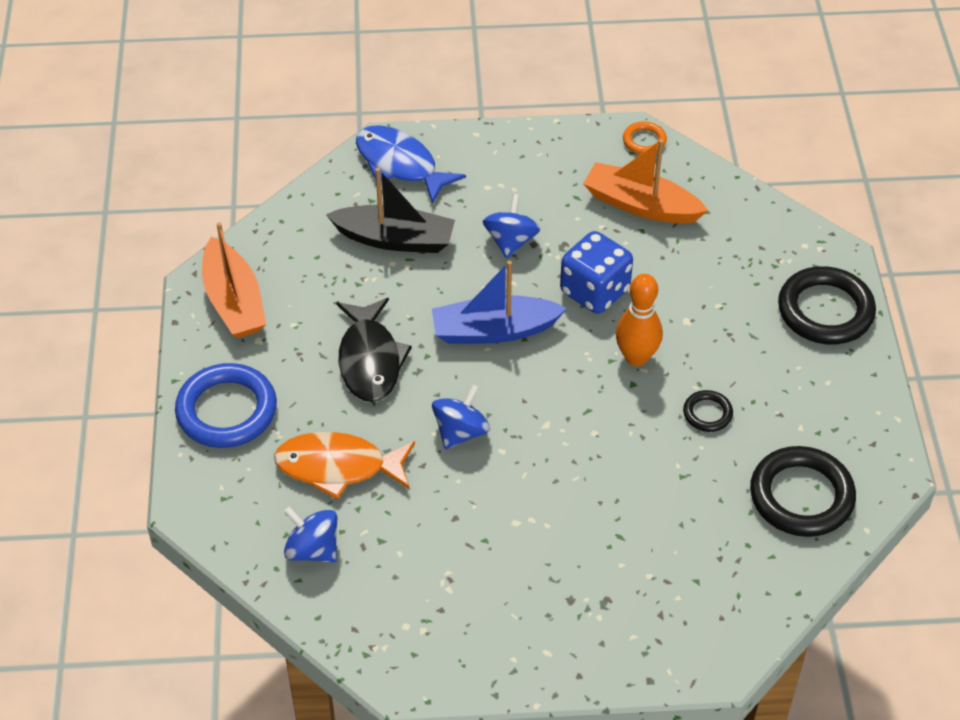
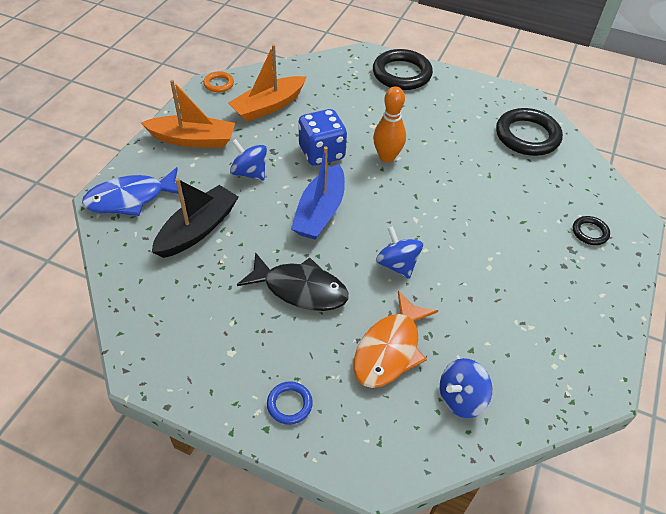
camera: 65 degrees left, 0 degrees up
blue ring [175,363,277,448] -> blue ring [267,381,313,425], size x0.49
orange boat [202,222,266,338] -> orange boat moved to [141,80,235,148]
black ring [683,390,733,432] -> black ring moved to [573,216,610,245]

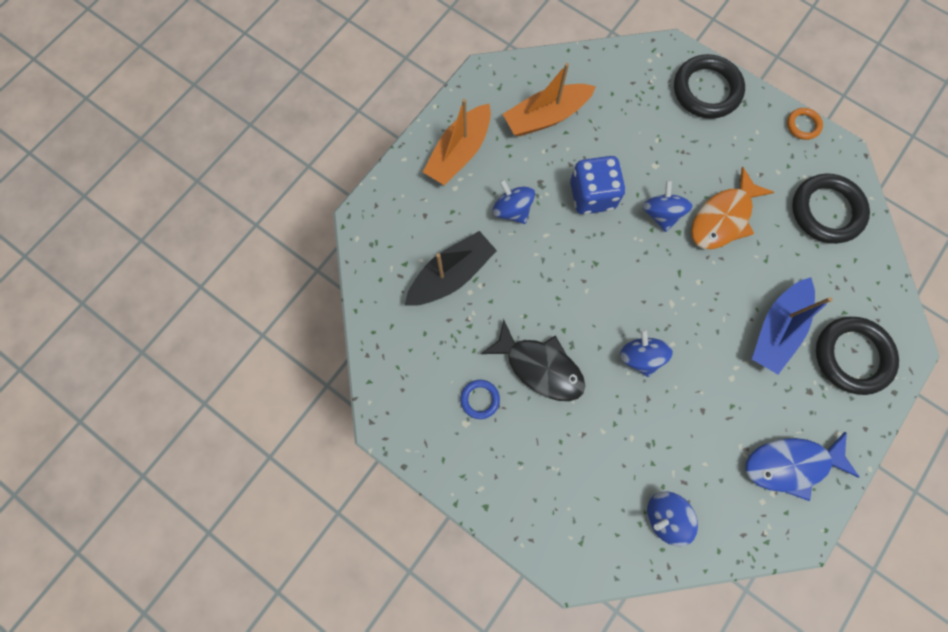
camera: 15 degrees right, 25 degrees up
blue fish [82,167,183,216] -> blue fish moved to [746,432,860,501]
orange boat [141,80,235,148] -> orange boat turned 105 degrees clockwise [423,99,491,186]
orange ring [203,71,234,92] -> orange ring moved to [787,108,823,140]
blue ring [267,381,313,425] -> blue ring moved to [460,380,500,419]
blue boat [291,147,345,240] -> blue boat moved to [752,277,832,374]
orange fish [354,291,438,388] -> orange fish moved to [691,167,774,249]
orange bowling pin [373,87,406,163] -> blue spinning top [643,180,693,232]
black ring [573,216,610,245] -> black ring [816,317,899,395], size x2.04

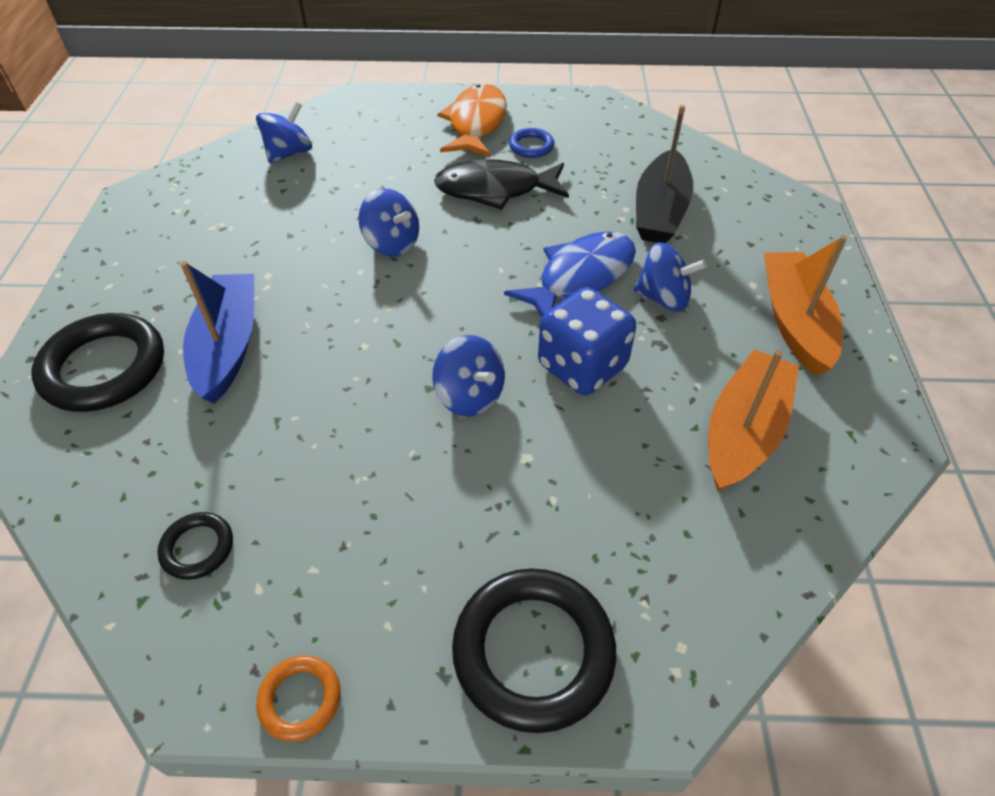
camera: 145 degrees right, 25 degrees down
orange fish [691,167,774,249] -> orange fish moved to [437,84,507,157]
blue fish [746,432,860,501] -> blue fish moved to [504,231,636,317]
black ring [792,173,870,244] -> black ring [157,512,233,580], size x0.49

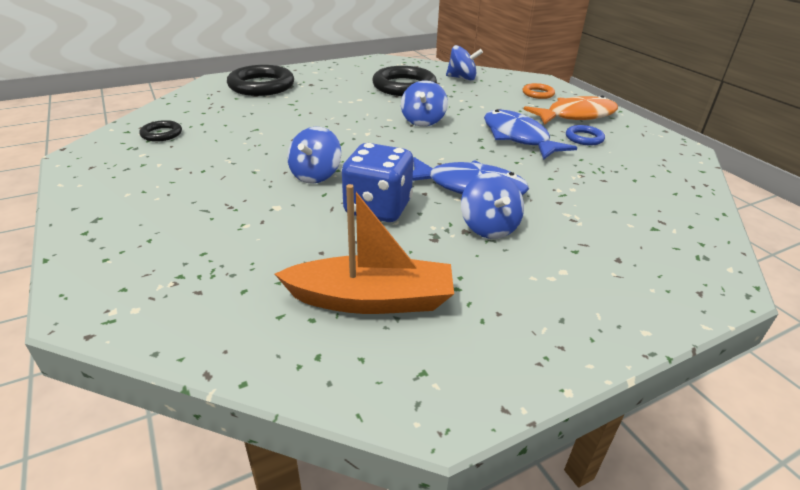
camera: 60 degrees right, 15 degrees down
blue boat [180,261,254,404] -> none
orange ring [256,655,341,742] -> orange ring moved to [523,83,555,99]
black fish [434,159,569,210] -> blue fish [484,110,578,160]
black ring [452,568,616,733] -> black ring moved to [372,66,437,96]
black boat [636,105,693,243] -> none
orange boat [764,235,847,376] -> none

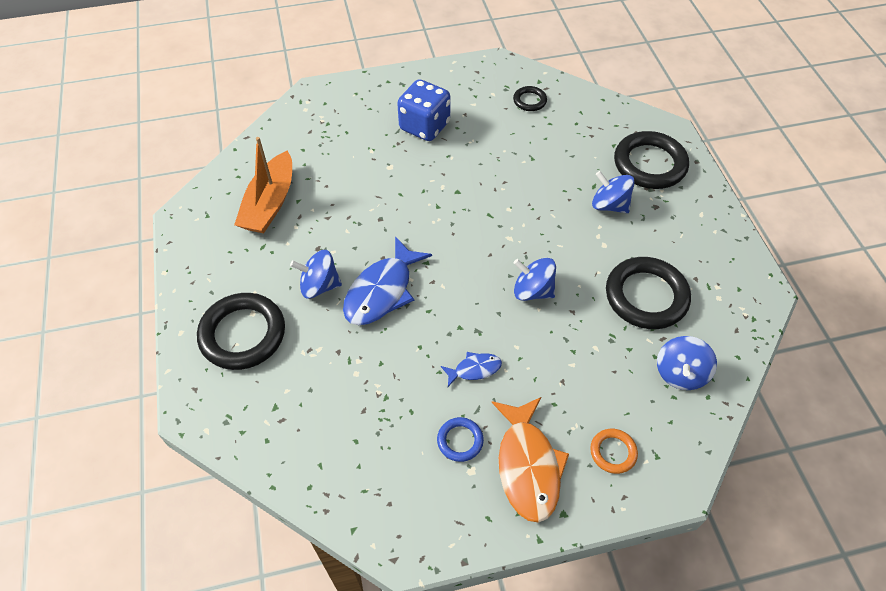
camera: 105 degrees right, 20 degrees up
blue spinning top [287,127,341,184] -> blue spinning top moved to [592,171,635,213]
blue dice [341,143,413,222] -> blue dice moved to [397,79,451,141]
blue fish [484,110,578,160] -> blue fish [441,352,502,387], size x0.50
none -> black ring [197,293,285,370]

